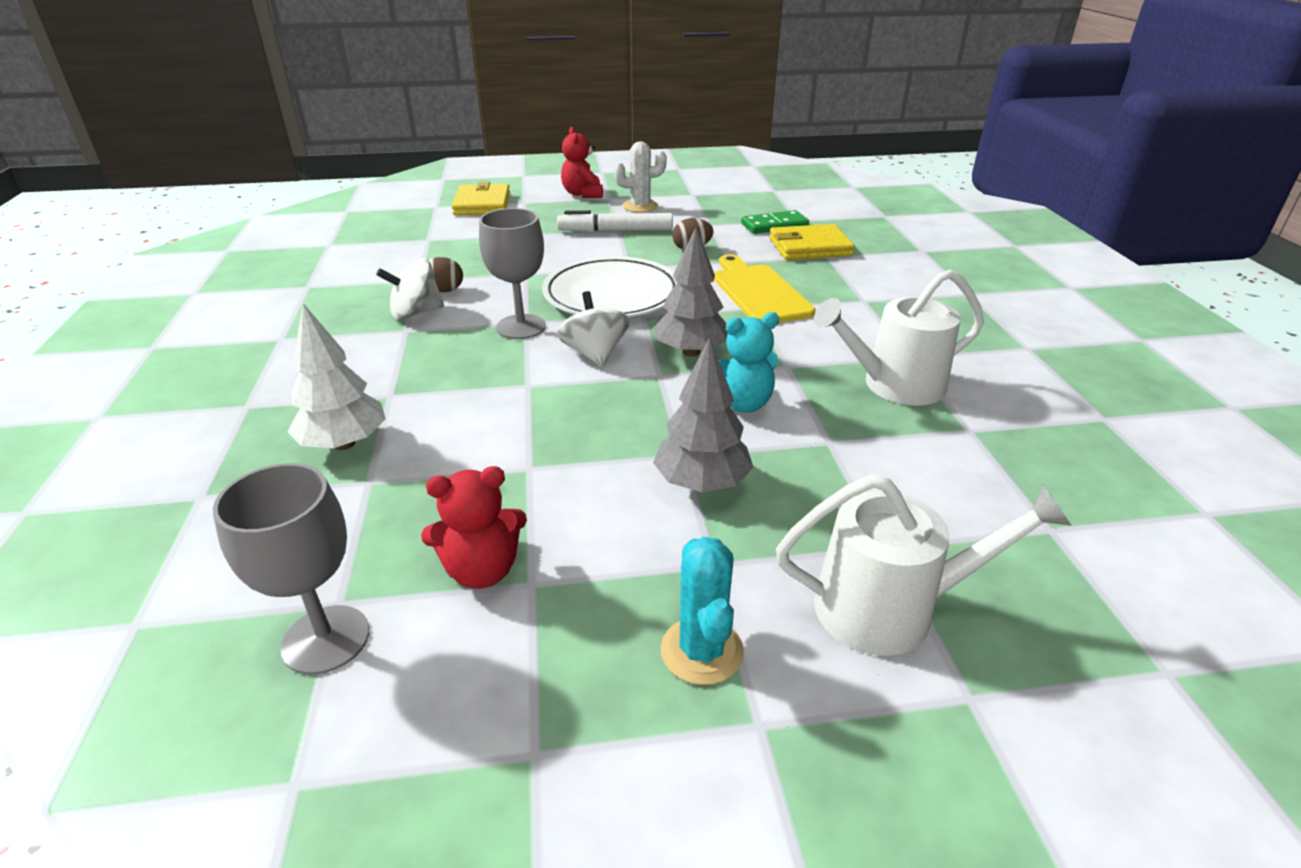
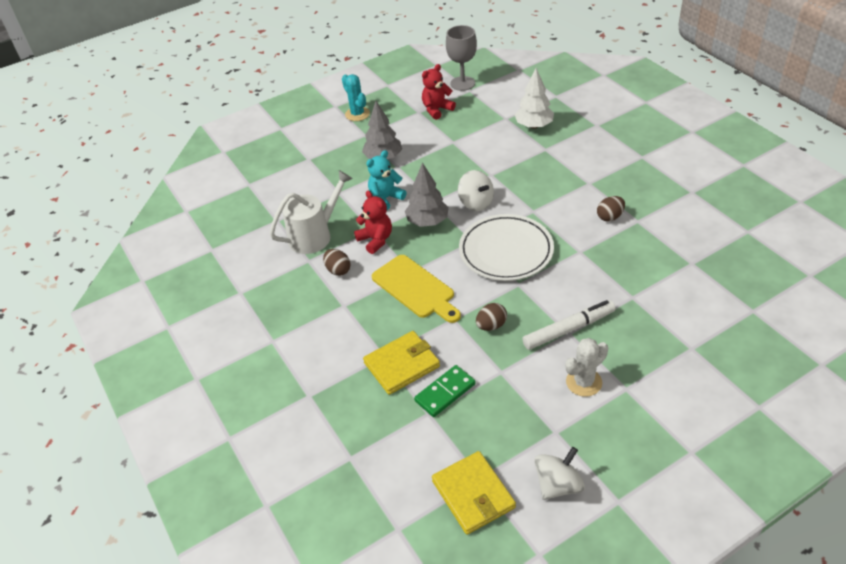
camera: 160 degrees right, 10 degrees up
white spinning top [376,258,444,320] -> white spinning top moved to [534,447,585,500]
yellow wallet [452,182,510,215] -> yellow wallet moved to [432,451,516,534]
grey goblet [479,208,546,339] -> none
red teddy bear [561,127,603,198] -> red teddy bear moved to [354,191,392,254]
white watering can [776,475,1072,656] -> none
none -> brown egg [323,249,351,276]

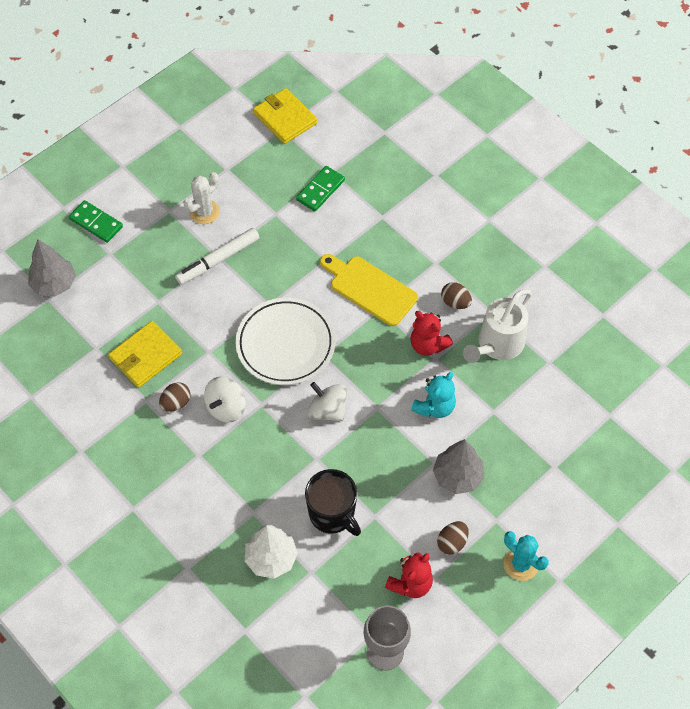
camera: 165 degrees right, 15 degrees up
yellow wallet [363,331,440,395] -> yellow wallet moved to [108,321,182,388]
grey tree [405,163,449,227] -> grey tree moved to [28,240,76,297]
brown egg [476,303,507,331] -> brown egg moved to [437,521,469,555]
white spinning top [534,447,585,500] -> white spinning top moved to [204,377,246,422]
none -> green domino [69,200,123,243]
none -> black mug [305,469,361,536]

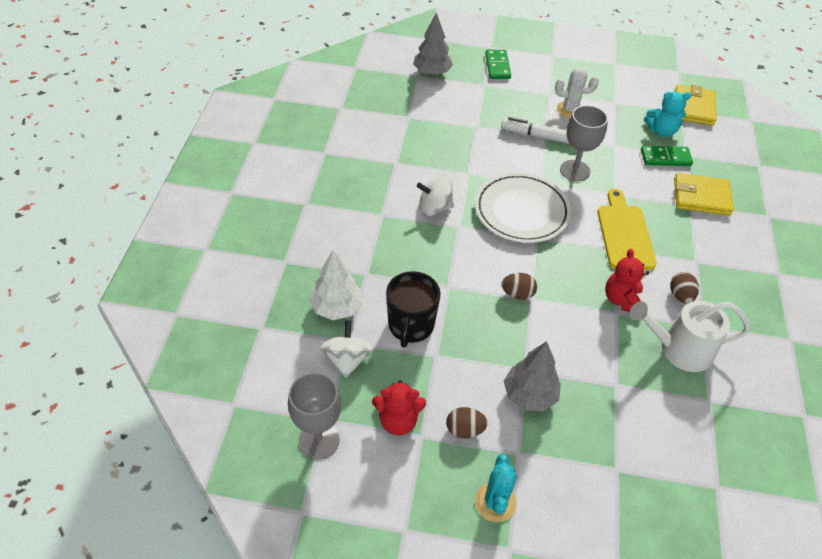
camera: 50 degrees right, 10 degrees down
yellow wallet [108,321,182,388] -> yellow wallet moved to [674,173,734,216]
brown egg [159,382,190,412] -> brown egg moved to [501,273,537,300]
white spinning top [308,382,347,421] -> white spinning top moved to [320,320,374,378]
turquoise teddy bear [411,372,456,418] -> turquoise teddy bear moved to [644,92,691,137]
none -> grey goblet [560,105,608,181]

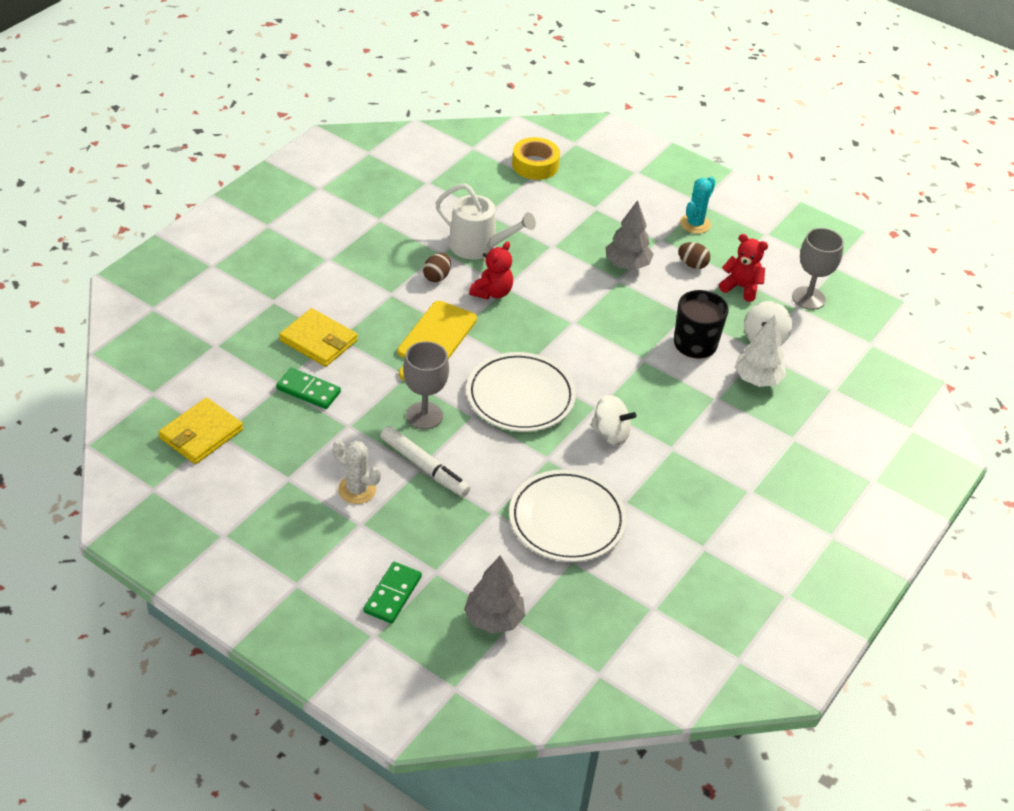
camera: 155 degrees left, 5 degrees down
brown egg [501,273,537,300] -> none
turquoise teddy bear [644,92,691,137] -> none
none -> white plate [509,469,627,562]
none -> yellow tape [512,137,560,180]

